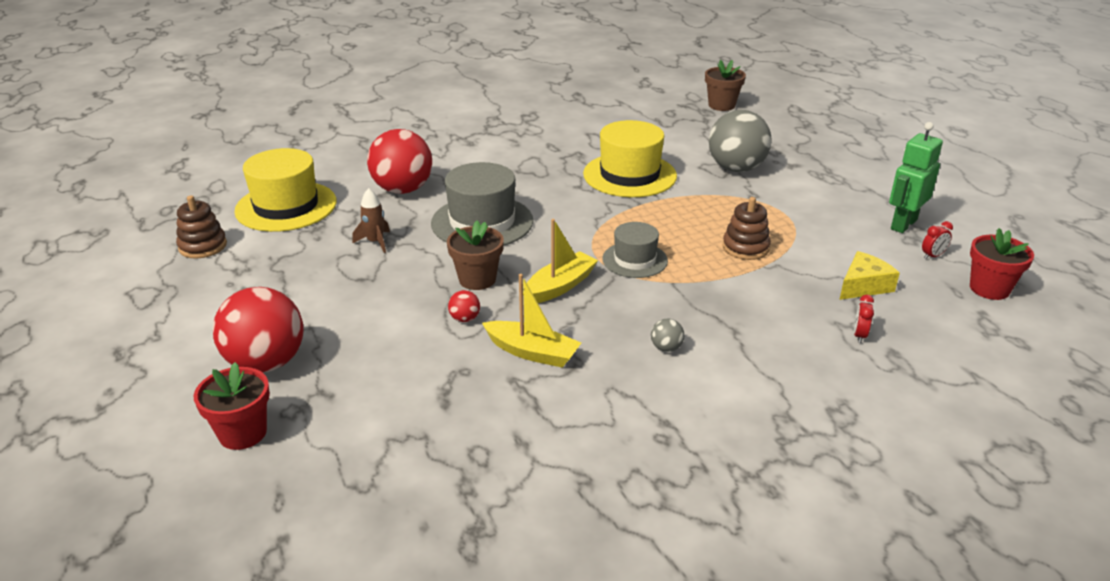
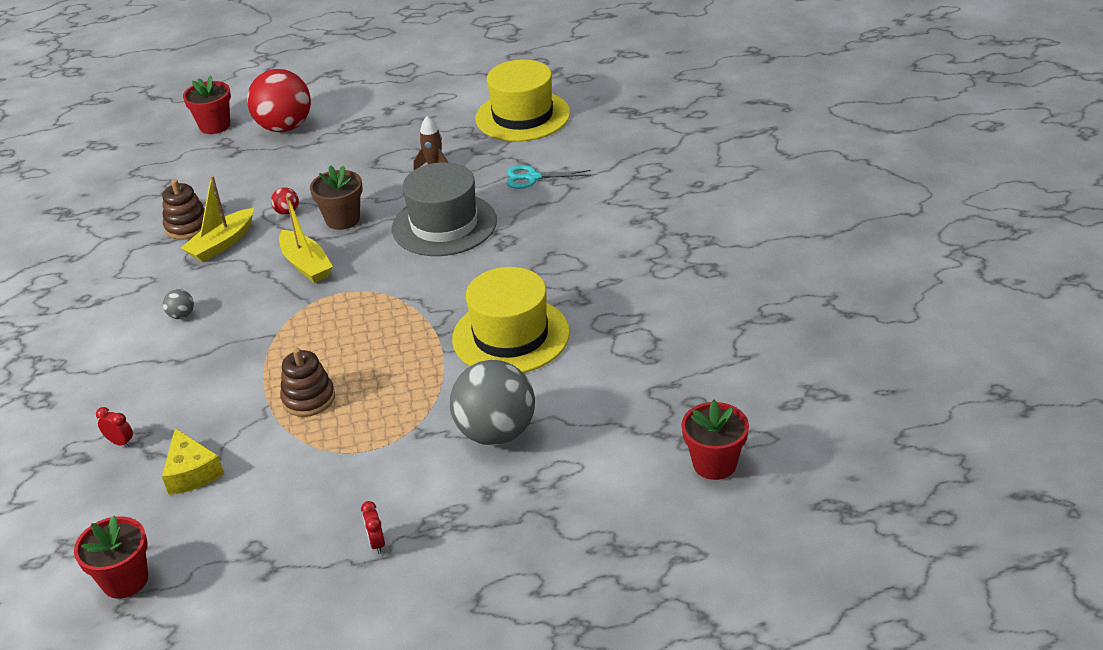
camera: 105 degrees right, 5 degrees up
brown stacking toy [176,196,227,259] -> brown stacking toy moved to [162,180,205,240]
red ball [367,129,432,194] -> turquoise scissors [507,165,591,189]
grey hat [602,222,668,278] -> none
brown flower pot [705,60,746,111] -> red flower pot [681,400,749,480]
green robot [889,122,943,233] -> none
red clock [922,221,953,259] -> red clock moved to [361,501,385,554]

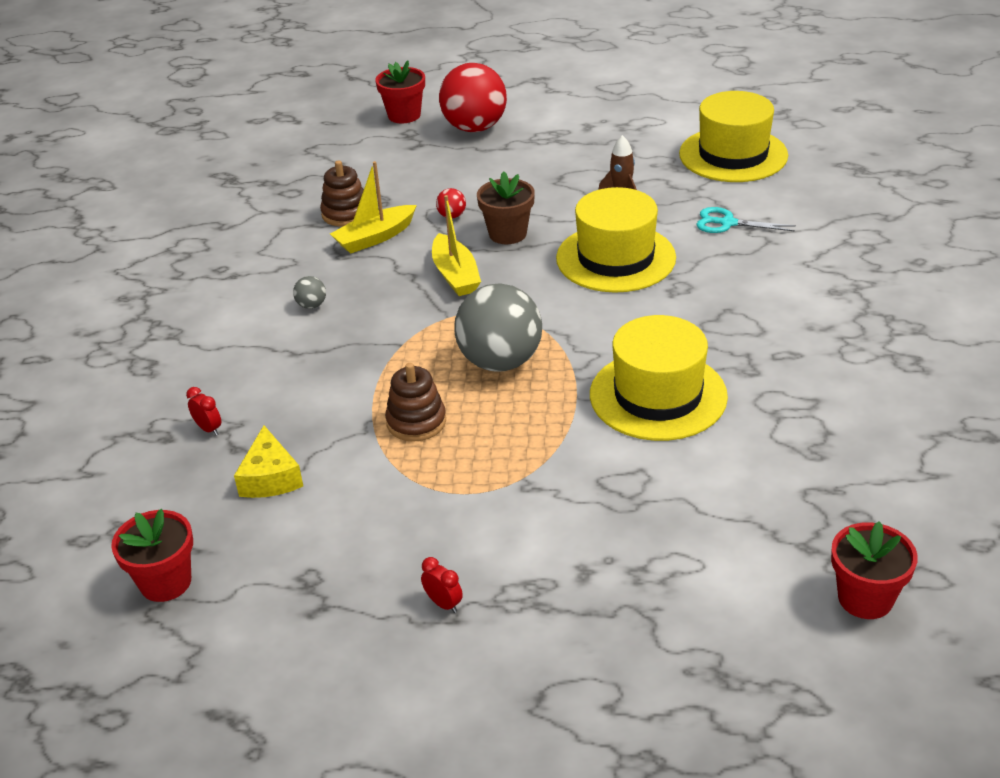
camera: 15 degrees right, 0 degrees up
red clock [361,501,385,554] -> red clock turned 135 degrees clockwise [421,557,463,613]
grey hat [392,162,497,256] -> yellow hat [556,187,676,293]
grey ball [450,360,535,445] -> grey ball moved to [454,283,542,372]

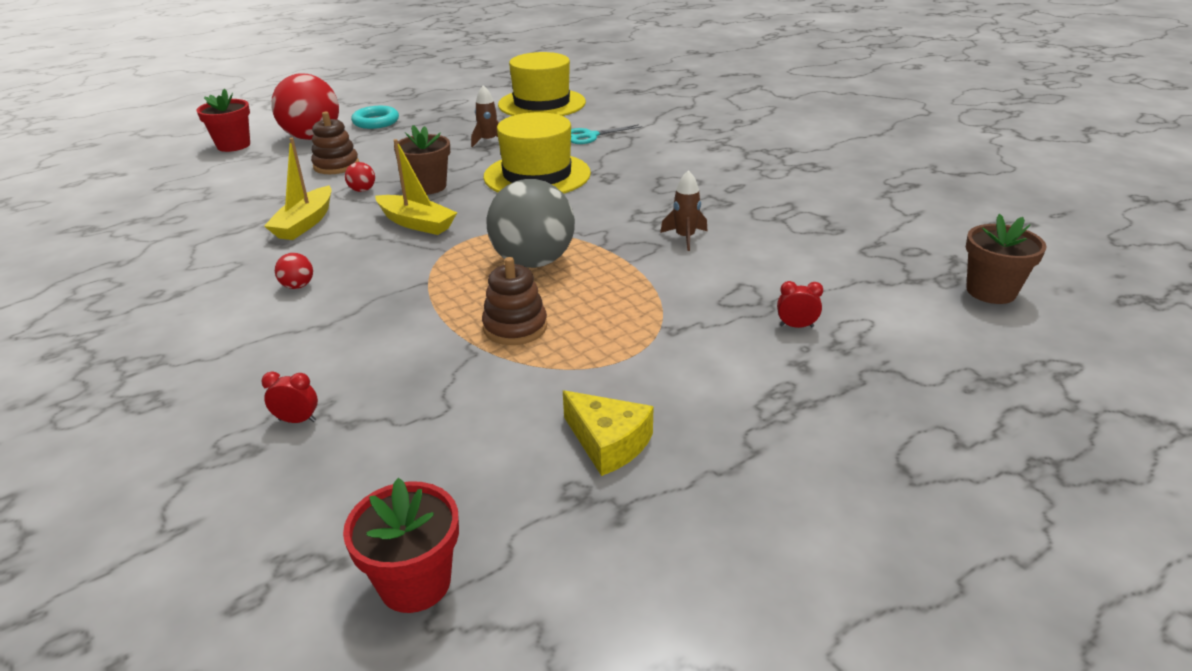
camera: 40 degrees left, 5 degrees down
yellow cheese [234,426,303,498] -> yellow cheese moved to [563,390,654,476]
grey ball [293,276,326,309] -> red ball [275,253,313,289]
brown stacking toy [320,160,364,226] -> brown stacking toy moved to [311,112,359,174]
red clock [421,557,463,613] -> red clock moved to [777,281,823,328]
yellow hat [590,315,728,441] -> brown rocket [660,170,708,251]
red flower pot [831,521,918,619] -> brown flower pot [966,214,1046,304]
none -> turquoise ring [351,106,399,129]

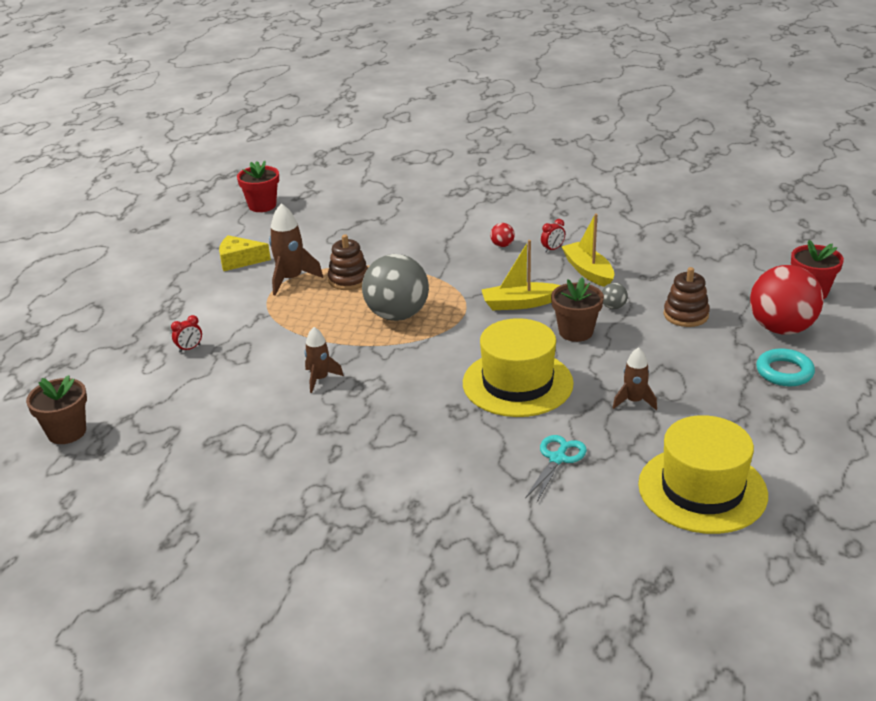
camera: 140 degrees right, 0 degrees up
red clock [261,372,318,423] -> red clock moved to [541,219,565,252]
red ball [345,162,375,192] -> grey ball [602,283,628,309]
none -> brown rocket [269,203,323,295]

